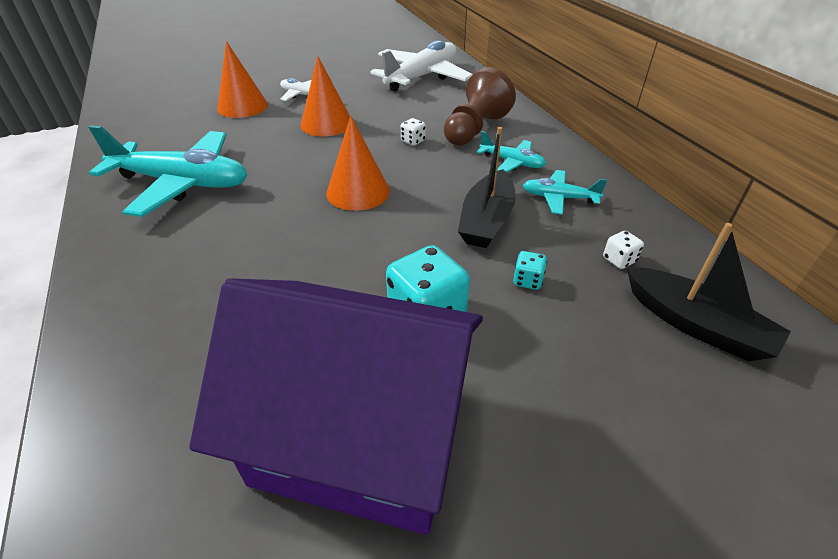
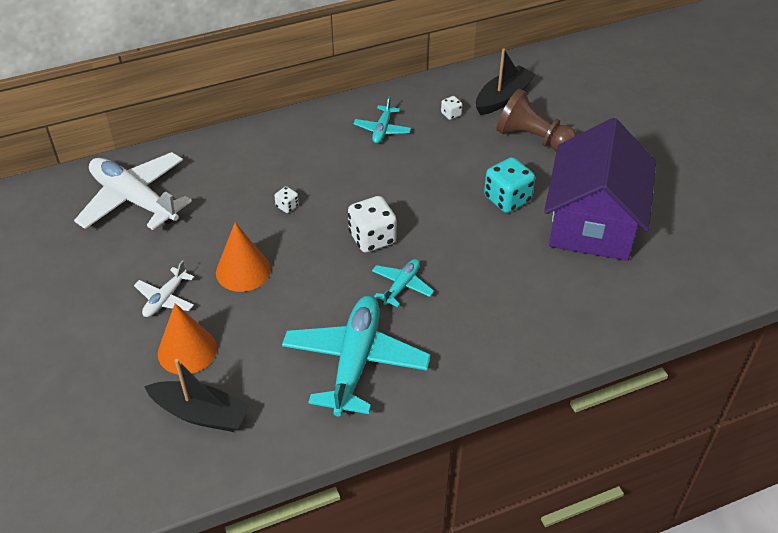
camera: 90 degrees left, 5 degrees up
orange cone [326,116,390,211] -> white dice [348,196,397,253]
brown pawn [444,67,516,146] -> brown pawn moved to [496,89,577,152]
black boat [458,127,516,248] -> black boat moved to [144,359,250,432]
turquoise plane [477,131,546,172] -> turquoise plane moved to [372,259,434,307]
turquoise dice [513,251,547,290] -> none

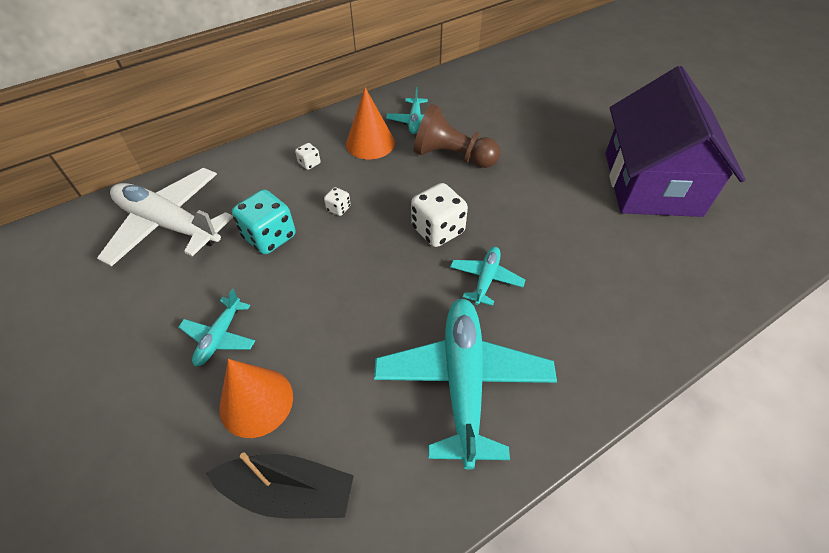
camera: 10 degrees left, 5 degrees up
white plane [134,260,194,317] -> turquoise plane [179,289,255,366]
orange cone [216,222,271,292] -> orange cone moved to [346,87,395,160]
white dice [441,96,462,120] -> white dice moved to [295,143,320,170]
black boat [476,49,536,115] -> none
turquoise dice [484,157,535,213] -> turquoise dice moved to [232,189,295,254]
brown pawn [496,89,577,152] -> brown pawn moved to [414,104,500,168]

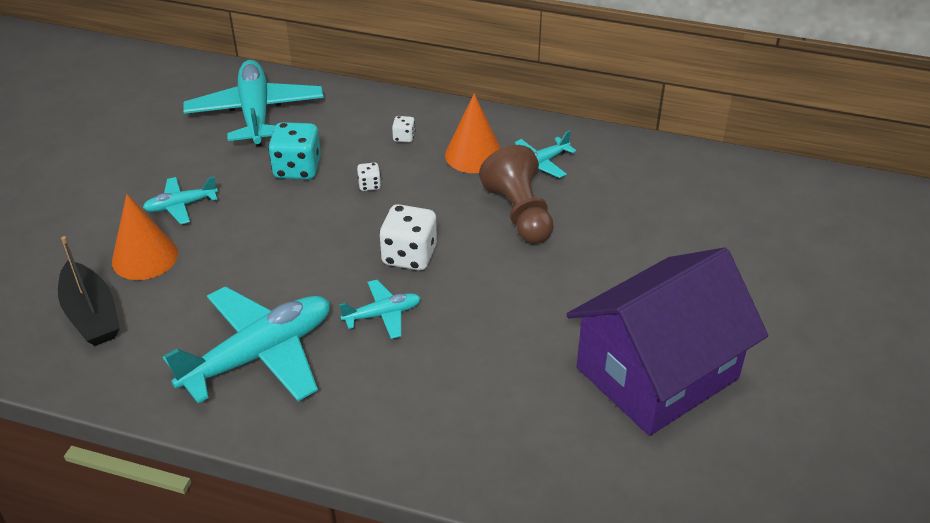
camera: 50 degrees right, 10 degrees down
white plane [97,168,233,267] -> turquoise plane [183,60,324,146]

